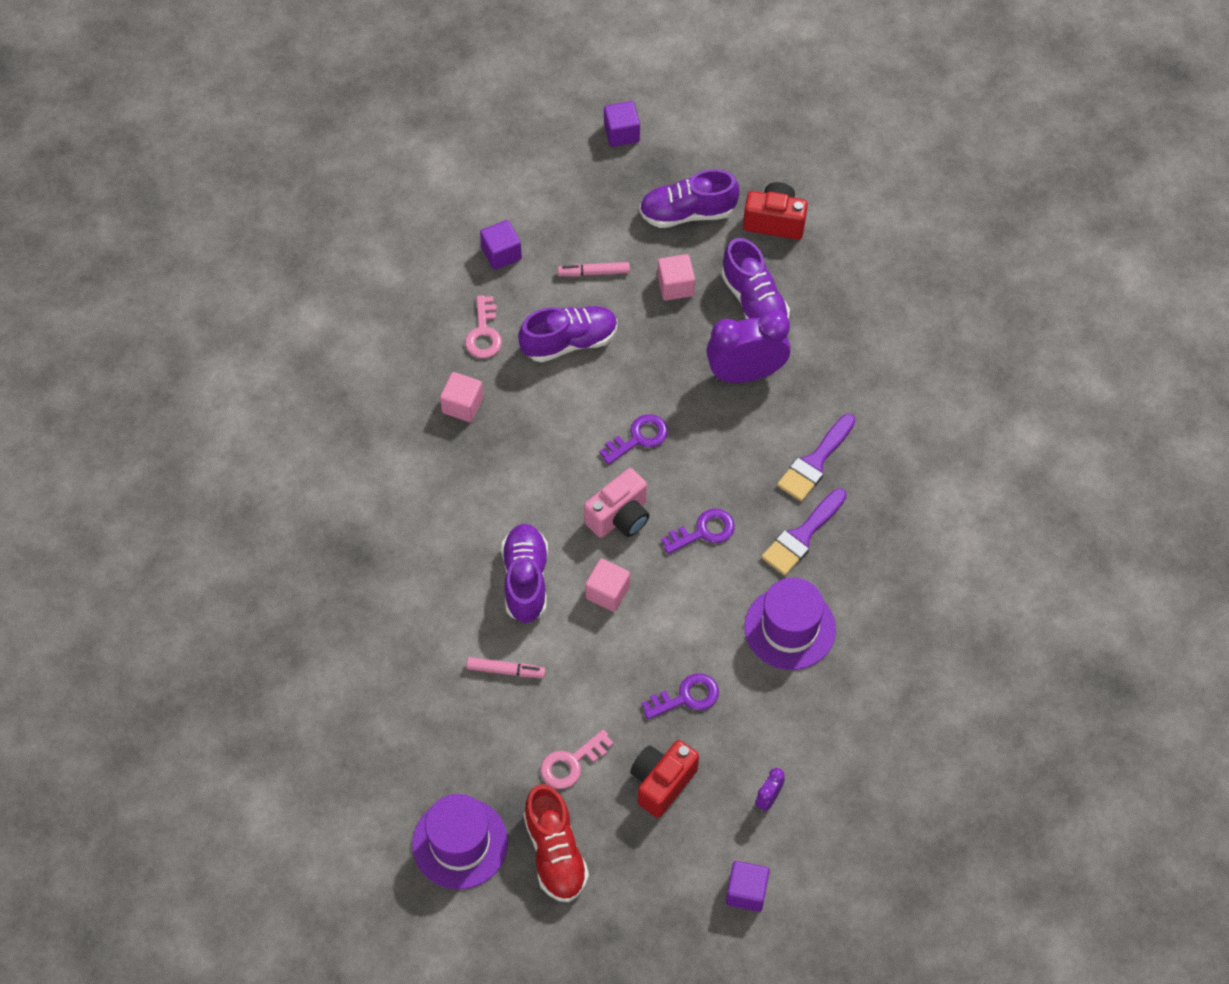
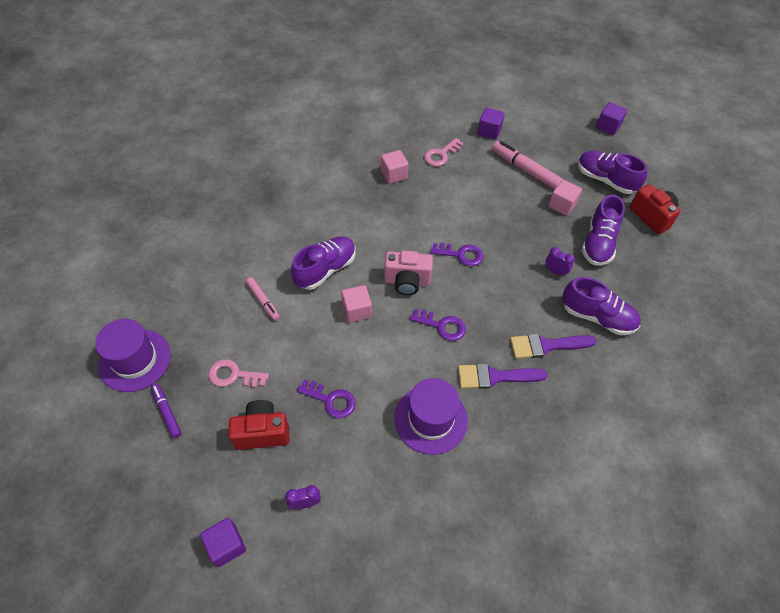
camera: 45 degrees right, 5 degrees down
purple shoe [518,306,618,362] -> purple shoe moved to [562,277,641,335]
red shoe [524,784,589,902] -> purple marker [151,383,181,438]
pink marker [558,262,630,276] -> pink marker [492,141,563,189], size x1.68
purple clock [706,310,791,383] -> purple clock [545,247,575,277], size x0.44

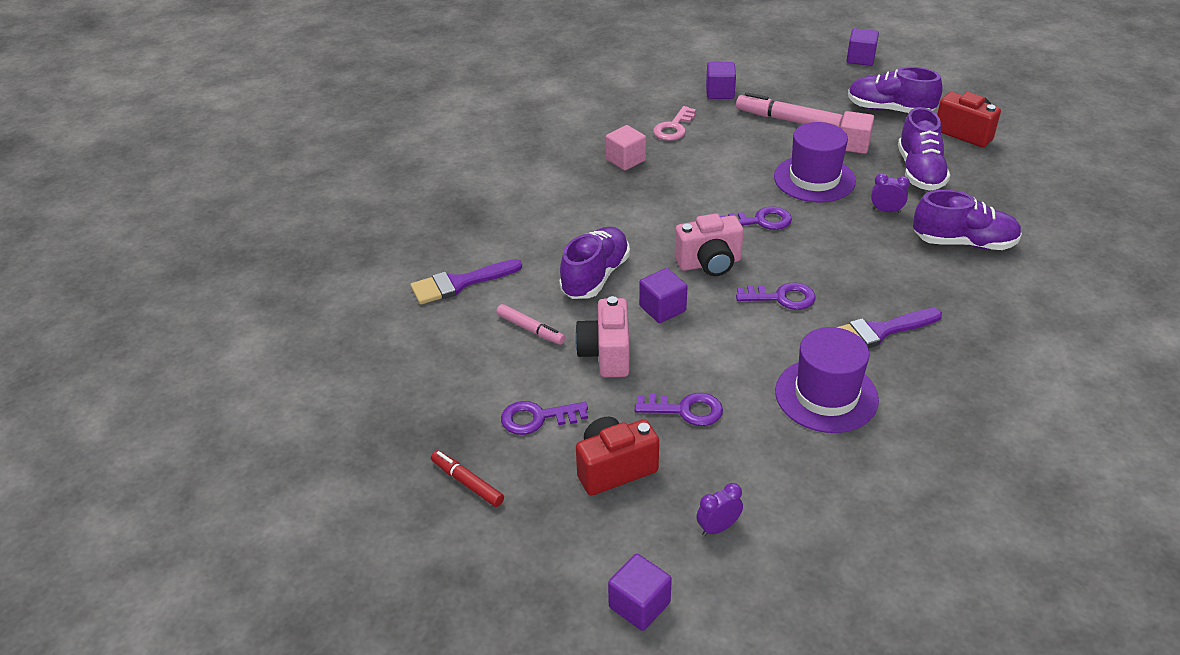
camera: 15 degrees left, 15 degrees down
purple hat [95,319,171,392] -> purple hat moved to [774,122,856,202]
purple marker [151,383,181,438] -> red marker [431,450,504,507]
pink key [208,359,269,388] -> purple key [501,401,588,435]
pink cube [341,285,372,323] -> purple cube [639,268,688,323]
purple brush [510,333,597,359] -> purple brush moved to [410,259,522,305]
none -> pink camera [575,296,629,377]

